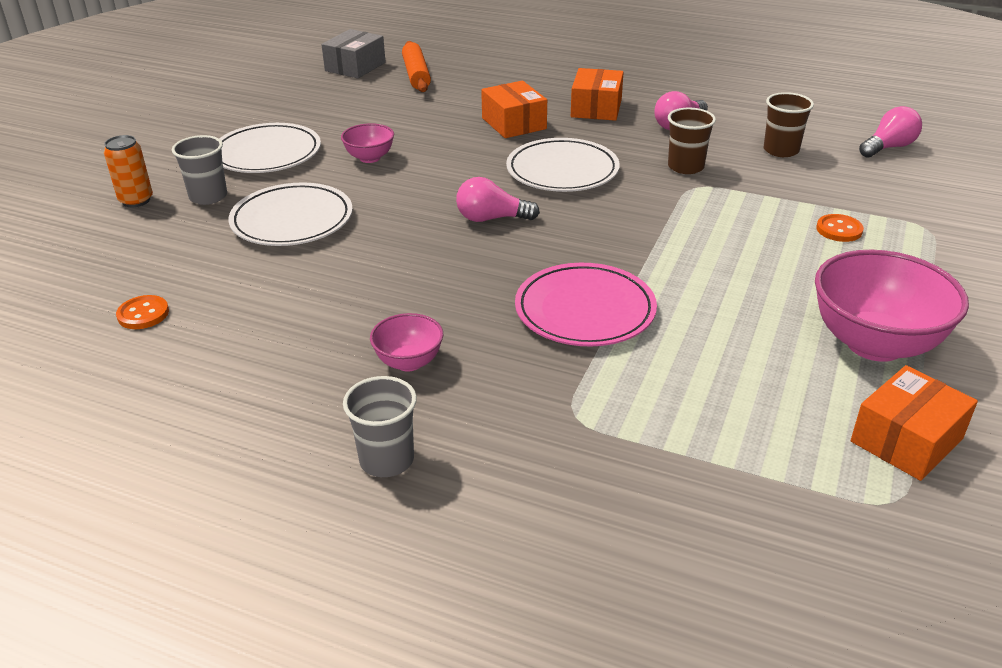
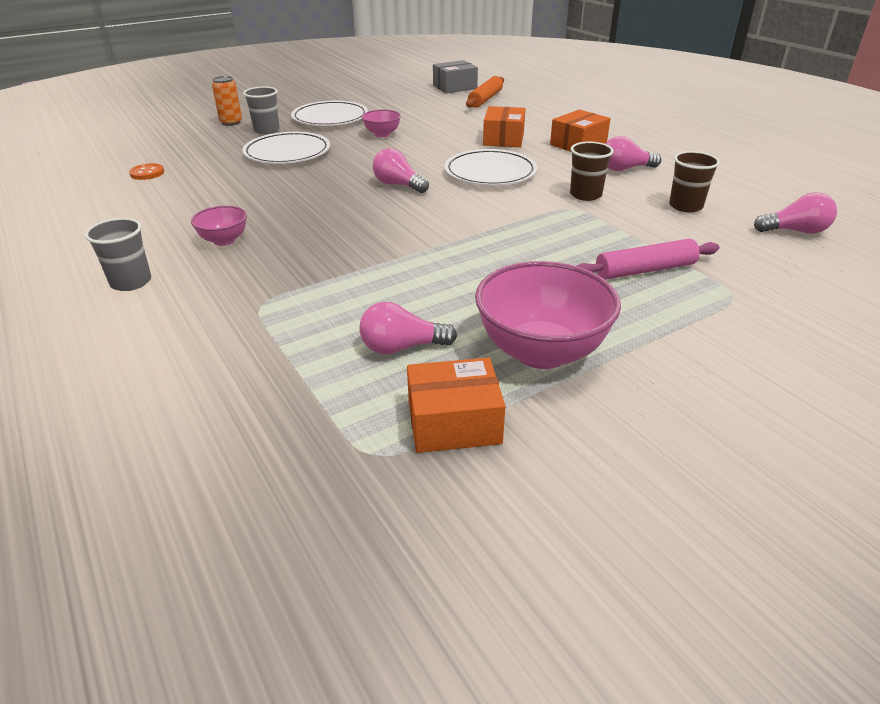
camera: 35 degrees right, 0 degrees up
pink plate [515,263,657,347] -> none
orange button [816,214,864,242] -> pink rolling pin [577,239,719,280]
none -> pink light bulb [359,302,457,355]

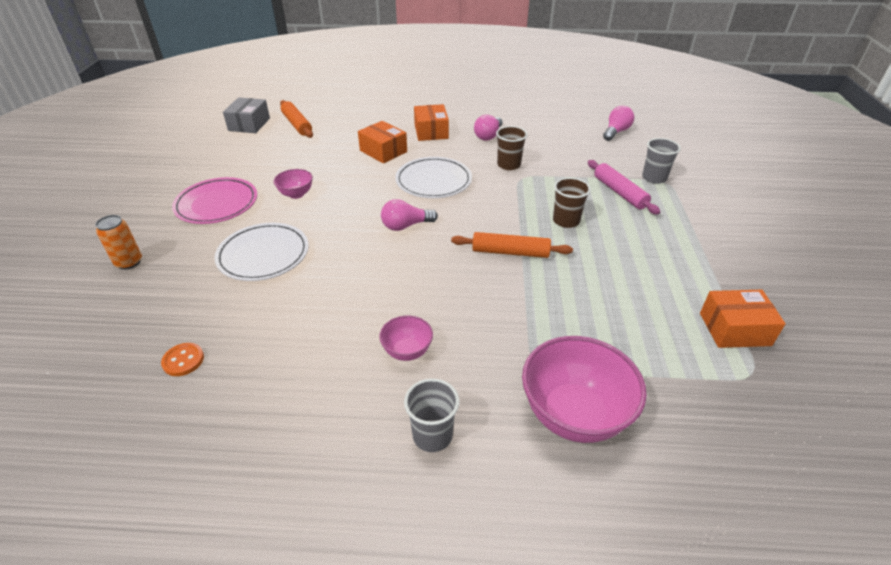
camera: 55 degrees left, 5 degrees up
grey cup [243,87,280,134] -> grey cup moved to [642,138,681,184]
white plate [291,101,368,126] -> pink plate [172,177,257,224]
pink light bulb [359,302,457,355] -> none
orange box [407,358,505,453] -> orange box turned 60 degrees clockwise [700,290,786,348]
pink bowl [475,261,621,369] -> pink bowl moved to [522,336,647,443]
pink rolling pin [577,239,719,280] -> pink rolling pin turned 45 degrees counterclockwise [588,160,660,215]
brown cup [669,151,720,212] -> brown cup moved to [553,177,591,228]
none -> orange rolling pin [451,232,573,258]

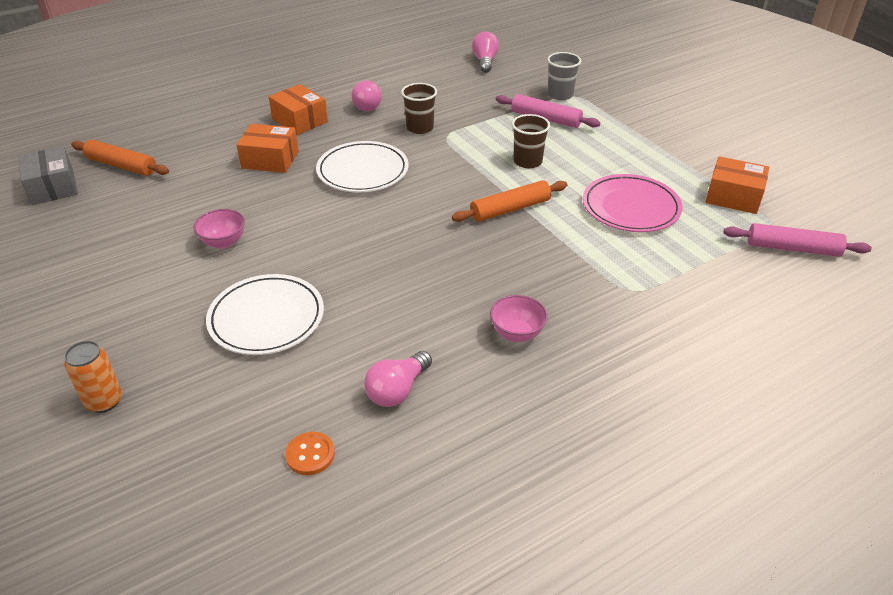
camera: 35 degrees left, 0 degrees up
pink plate [172,177,257,224] -> pink plate moved to [583,174,682,232]
pink light bulb [381,199,438,231] -> pink light bulb moved to [364,351,432,407]
grey cup [404,378,459,452] -> none
pink bowl [522,336,647,443] -> none
orange box [700,290,786,348] -> orange box turned 60 degrees clockwise [705,156,769,214]
none -> pink rolling pin [723,223,872,257]

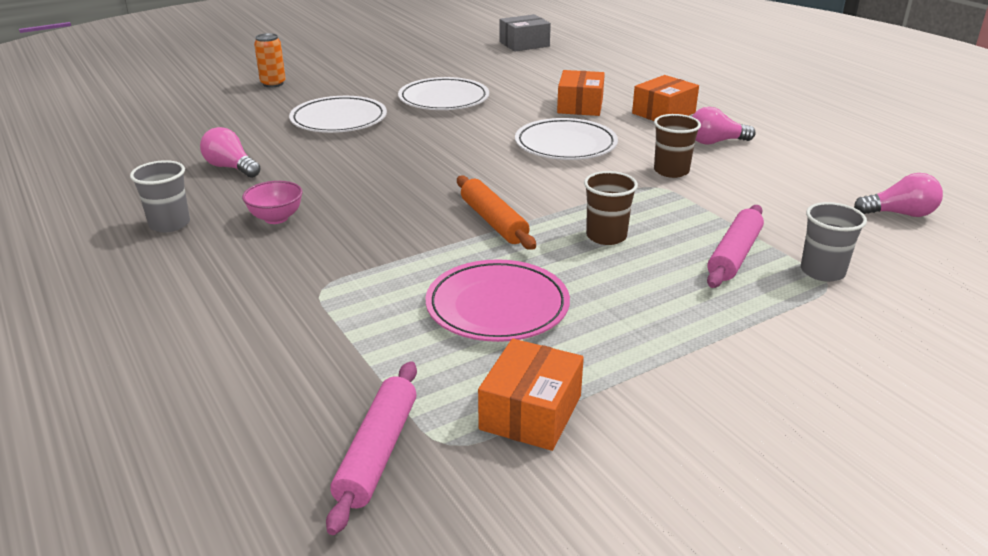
camera: 90 degrees right, 10 degrees down
orange rolling pin [71,140,169,176] -> none
pink bowl [193,209,245,249] -> white plate [398,77,489,110]
orange button [285,432,335,475] -> none
none -> grey cup [130,160,190,232]

